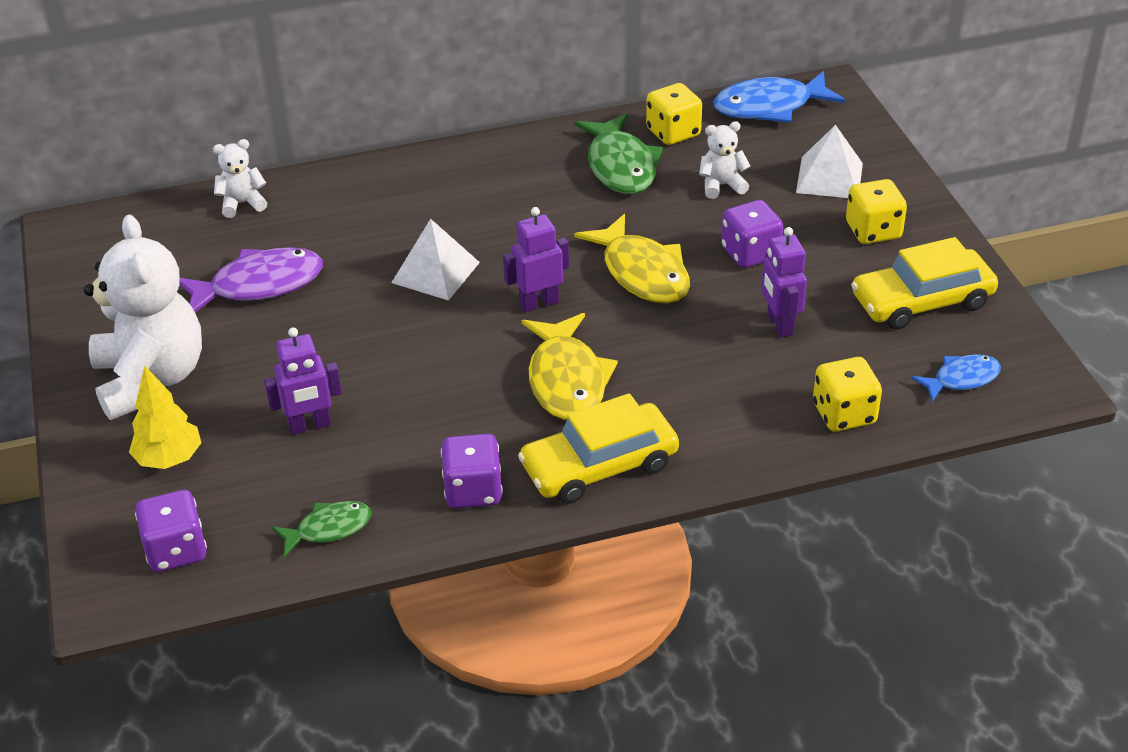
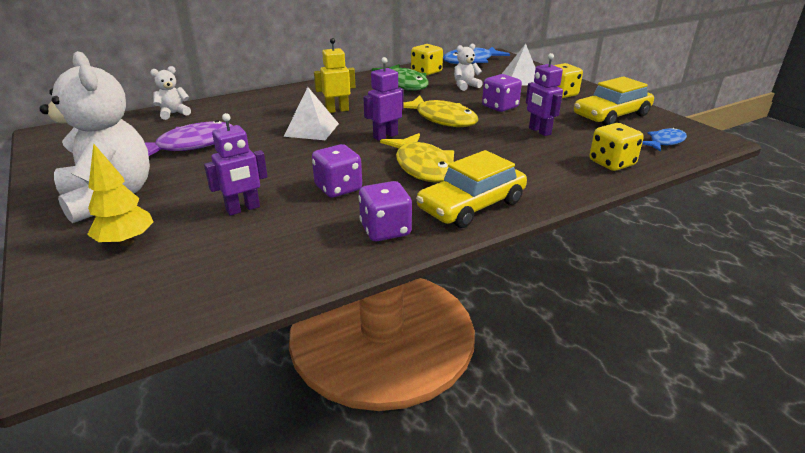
camera: 15 degrees left, 10 degrees down
purple dice [135,490,207,572] -> purple dice moved to [312,144,362,198]
green fish [272,501,372,557] -> none
none -> yellow robot [314,38,355,113]

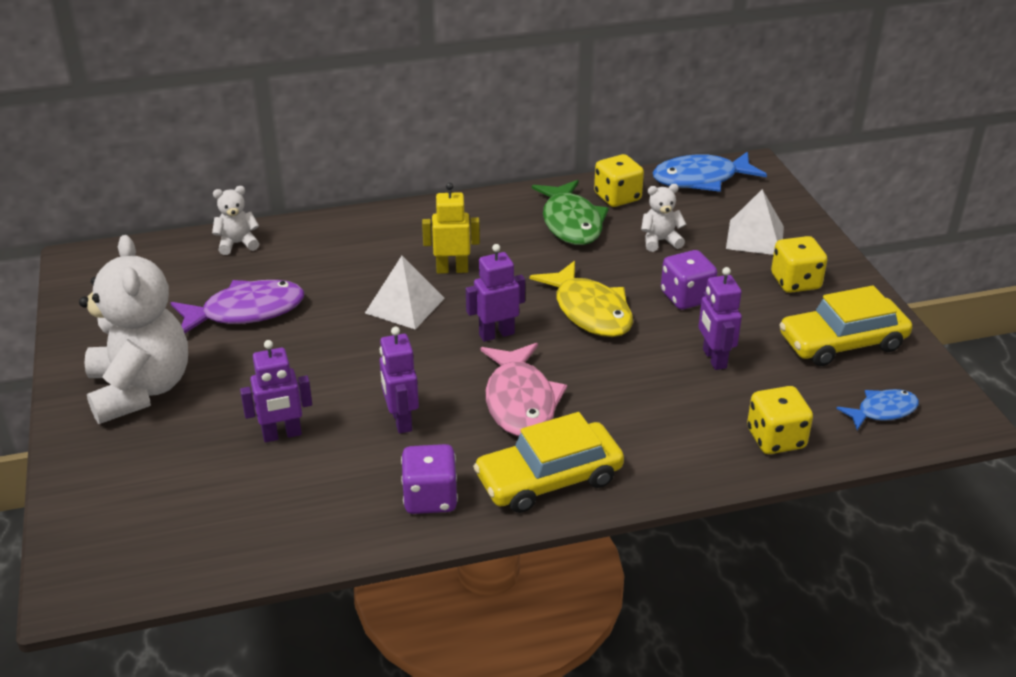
camera: 15 degrees right, 5 degrees up
yellow tree [87,143,154,246] -> none
purple dice [312,144,362,198] -> purple robot [380,327,419,433]
yellow fish [380,133,454,183] -> pink fish [480,343,567,436]

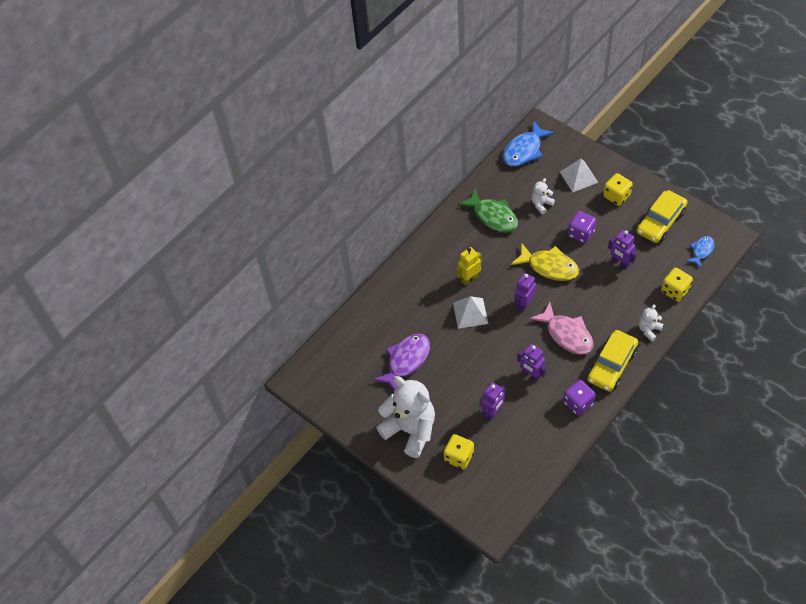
camera: 30 degrees left, 20 degrees up
white teddy bear [212,186,259,255] -> white teddy bear moved to [639,304,663,342]
yellow dice [594,154,644,207] -> yellow dice moved to [444,434,474,469]

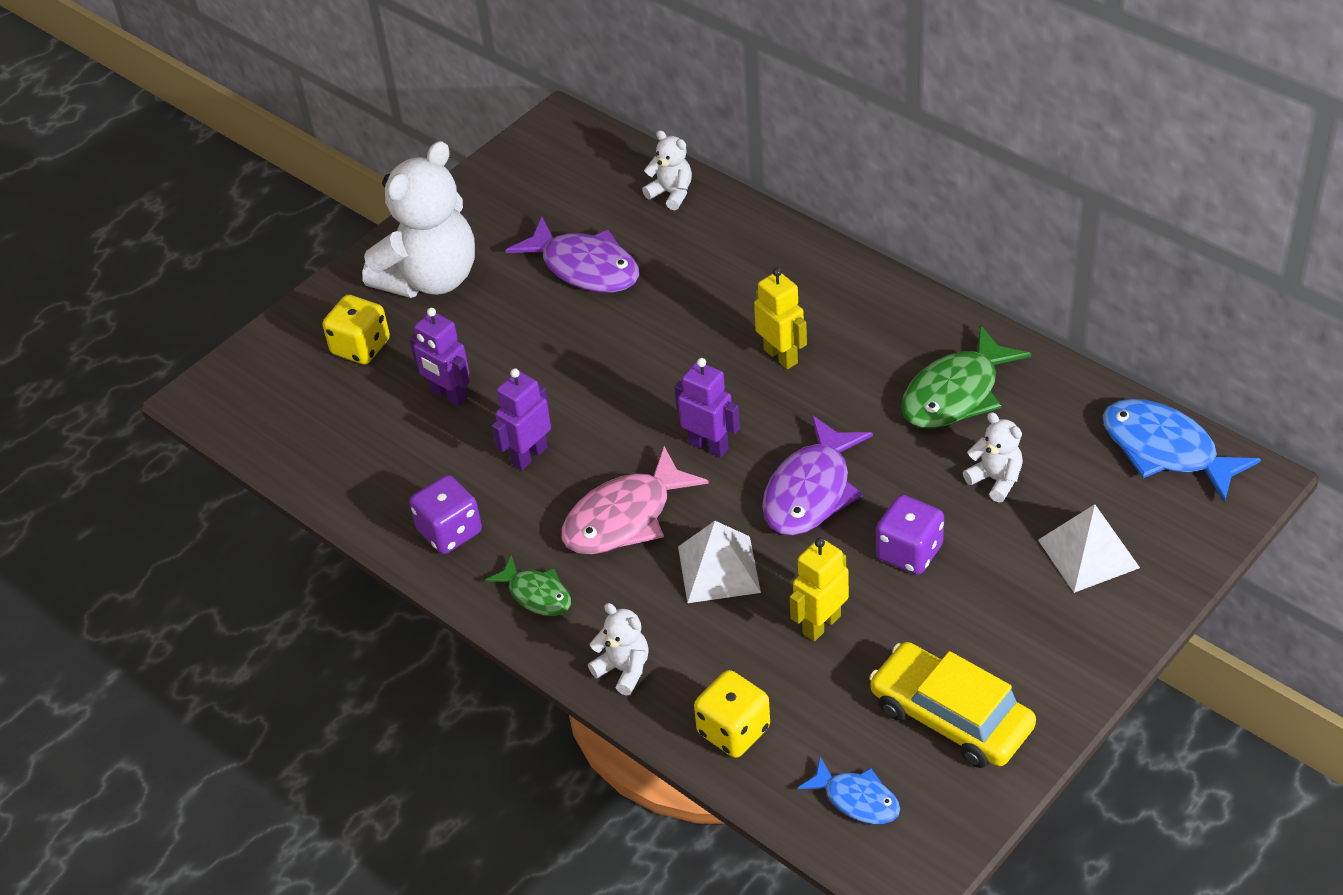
camera: 90 degrees right, 10 degrees down
white pyramid [453,296,488,329] -> white pyramid moved to [678,521,761,603]
yellow fish [511,243,579,281] -> purple fish [762,415,873,535]
yellow car [588,330,638,392] -> green fish [485,555,571,616]
yellow dice [603,173,633,206] -> none
purple robot [608,230,637,269] -> yellow robot [790,538,849,641]
none -> white teddy bear [642,130,692,210]

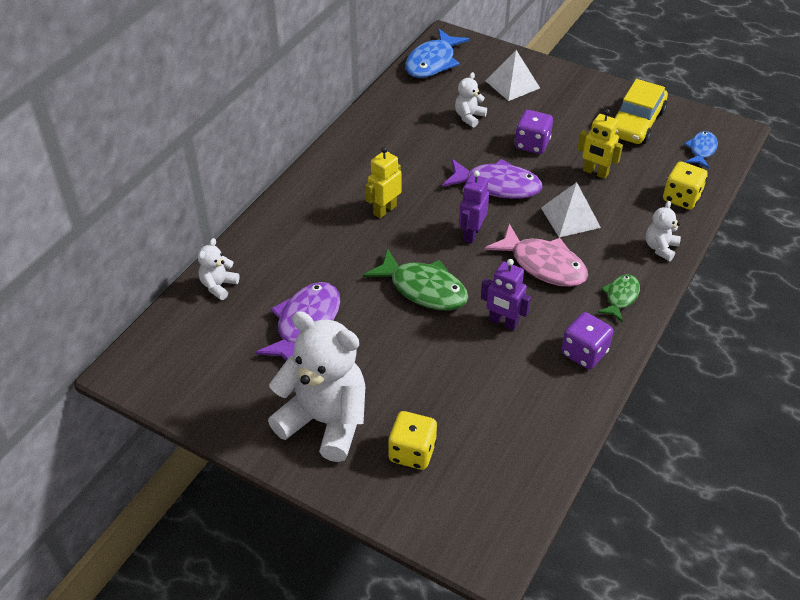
camera: 105 degrees left, 0 degrees up
purple robot [409,308,470,407] -> none
green fish [901,325,1032,428] -> green fish moved to [363,248,468,311]

